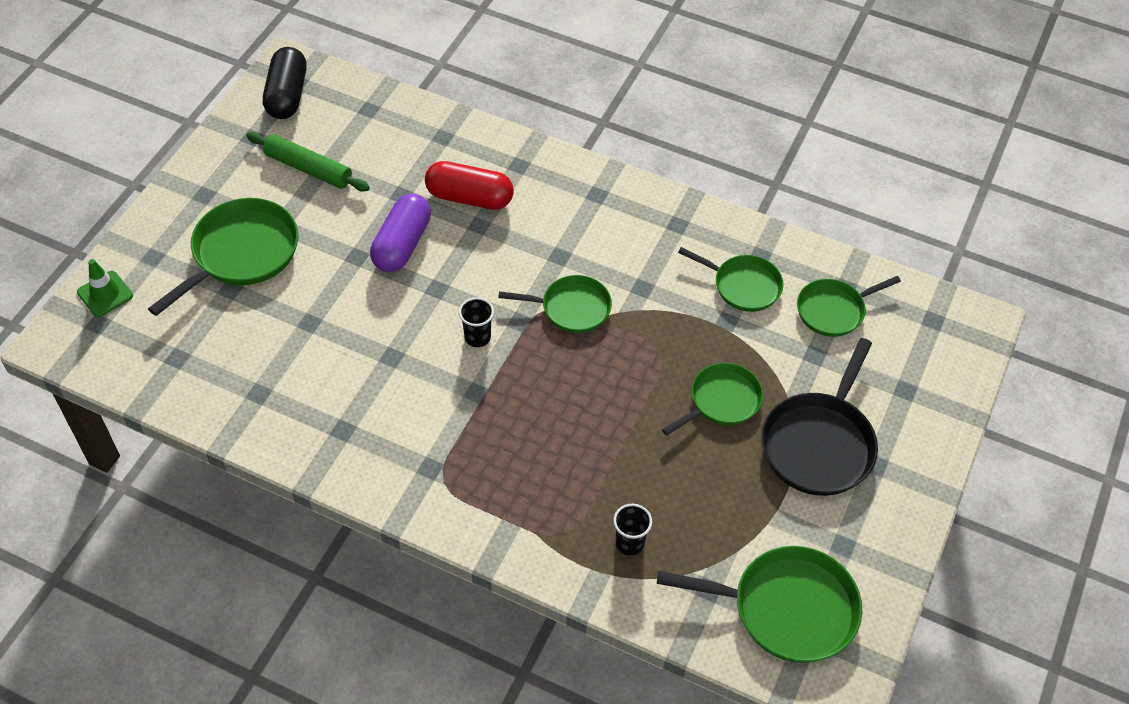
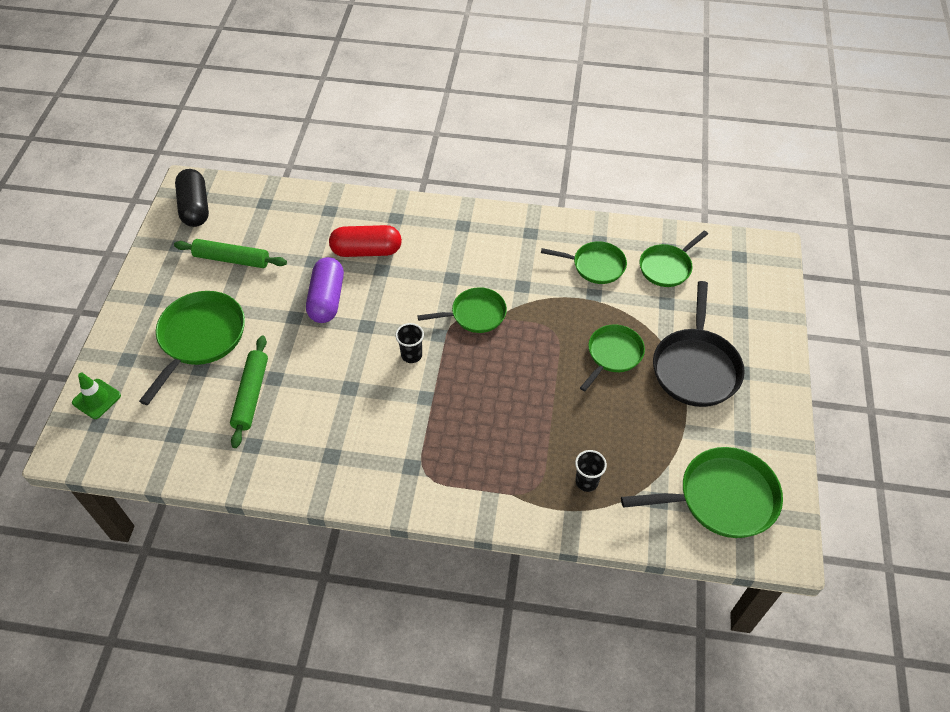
camera: 15 degrees left, 0 degrees up
none -> green rolling pin [230,336,268,448]

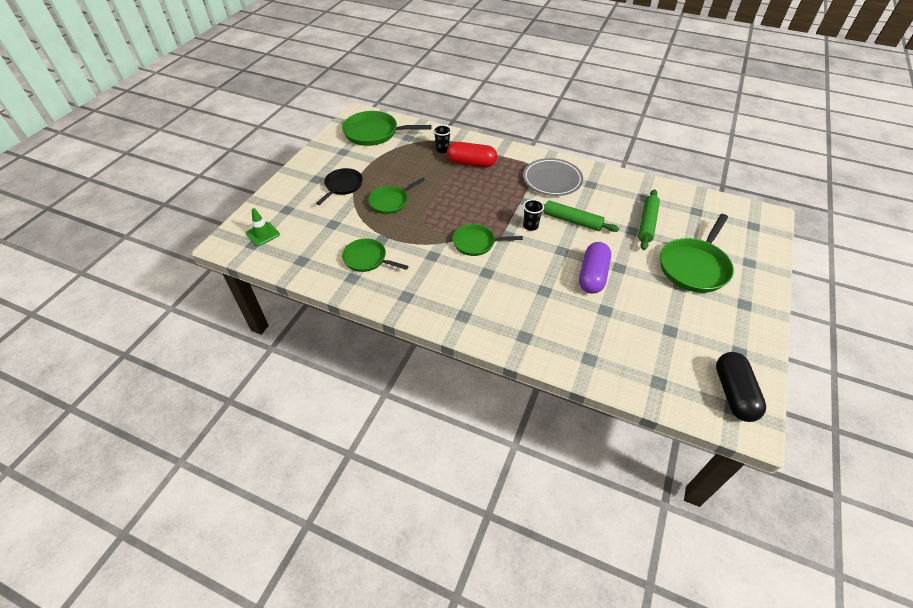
camera: 165 degrees left, 5 degrees down
green traffic cone [72,372,121,419] -> green traffic cone moved to [246,208,280,246]
green rolling pin [174,239,287,268] -> green rolling pin moved to [544,200,619,232]
red capsule [329,225,402,257] -> red capsule moved to [447,142,497,168]
green pan [639,230,708,287] -> none
black pan [653,281,745,407] -> black pan [316,168,363,205], size x0.63
none -> grey plate [523,158,583,196]

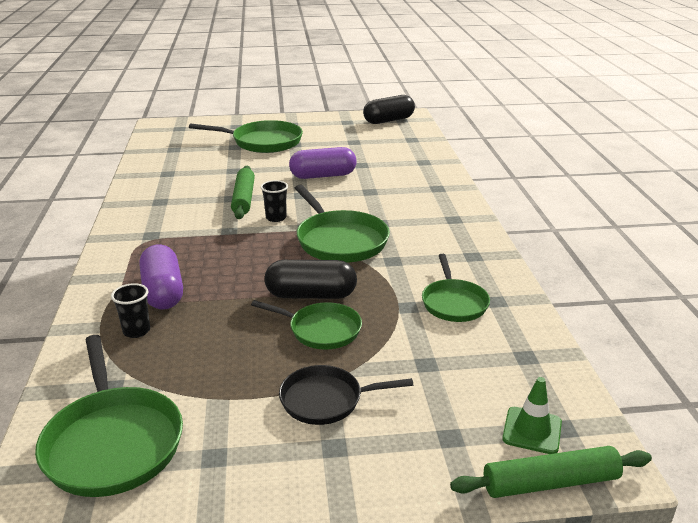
camera: 120 degrees left, 20 degrees down
red capsule [447,142,497,168] -> purple capsule [139,245,183,309]
green pan [452,224,523,256] -> green pan [295,185,390,263], size x1.58
grey plate [523,158,583,196] -> none
green rolling pin [638,189,660,250] -> green rolling pin moved to [450,446,652,498]
none -> black capsule [265,260,357,299]

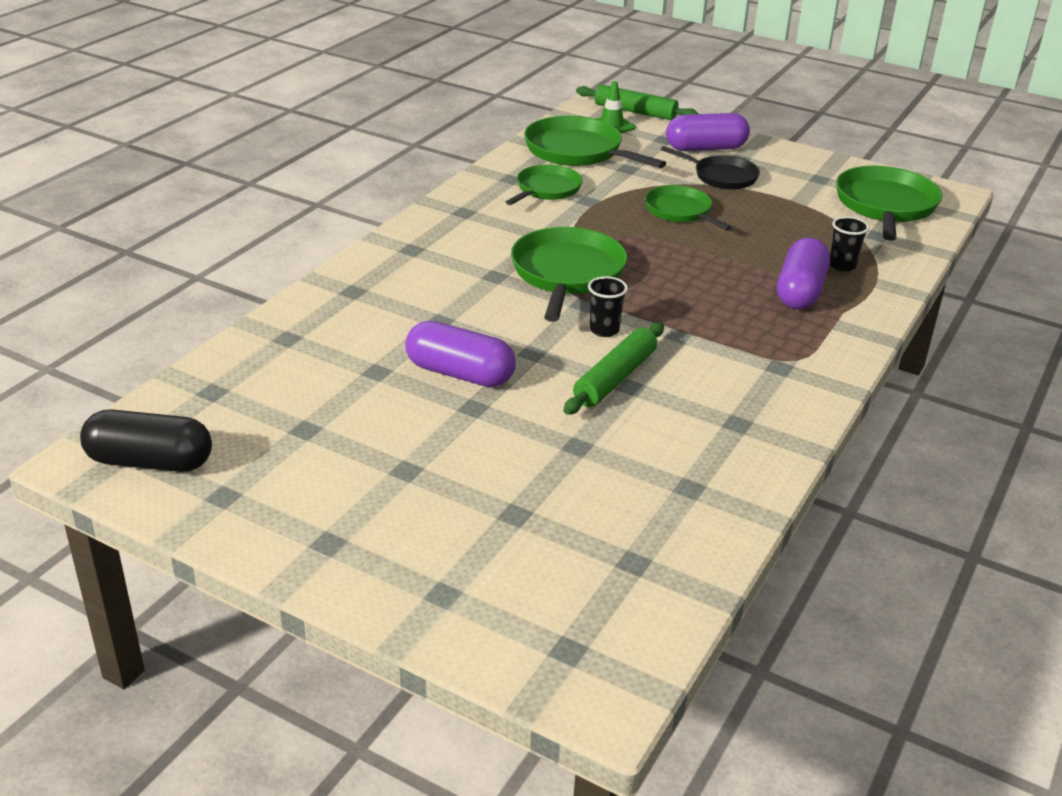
camera: 145 degrees left, 5 degrees up
green pan [189,120,303,153] -> green pan moved to [524,116,666,168]
black capsule [265,260,357,299] -> none
none -> purple capsule [666,113,750,151]

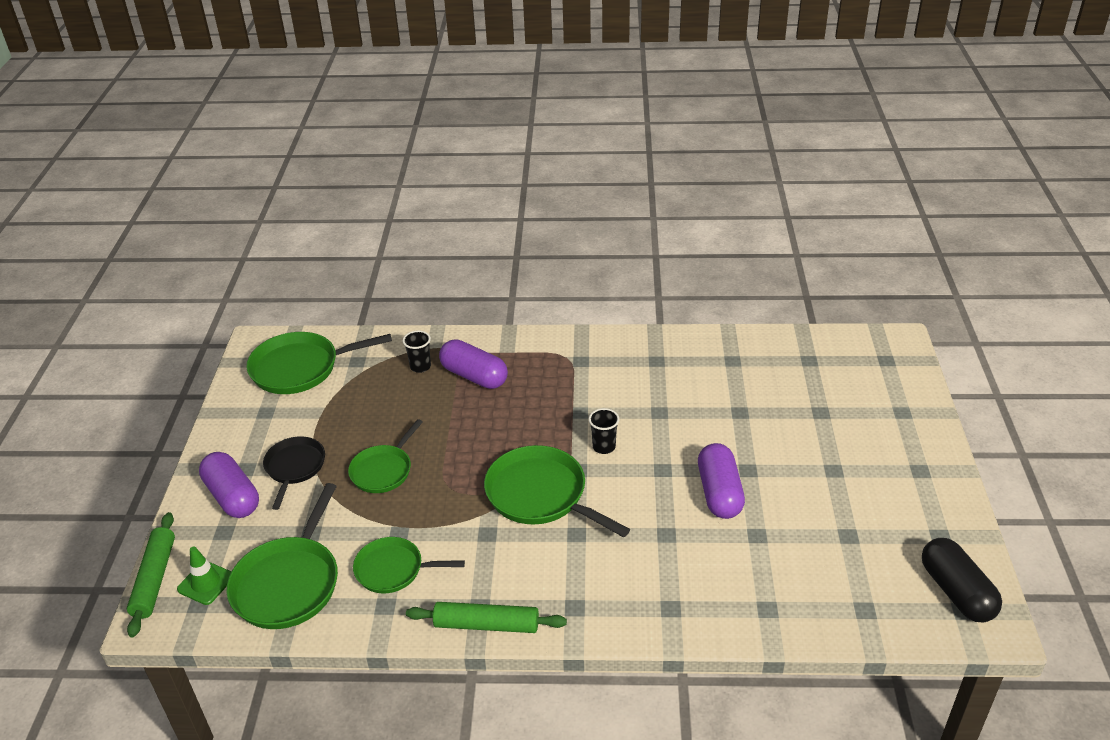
camera: 115 degrees left, 5 degrees up
green pan [511,227,627,322] -> green pan turned 60 degrees clockwise [484,445,630,538]
green rolling pin [564,322,664,415] -> green rolling pin moved to [406,602,567,633]
purple capsule [777,238,830,309] -> purple capsule turned 45 degrees clockwise [439,339,508,389]

